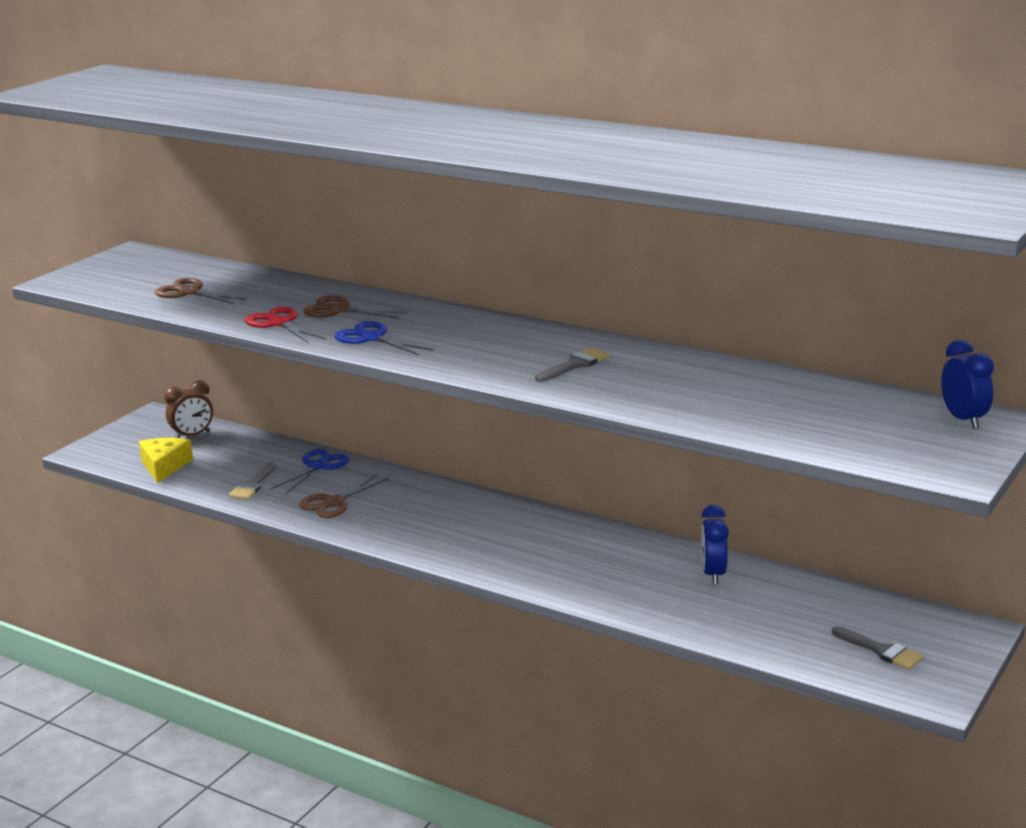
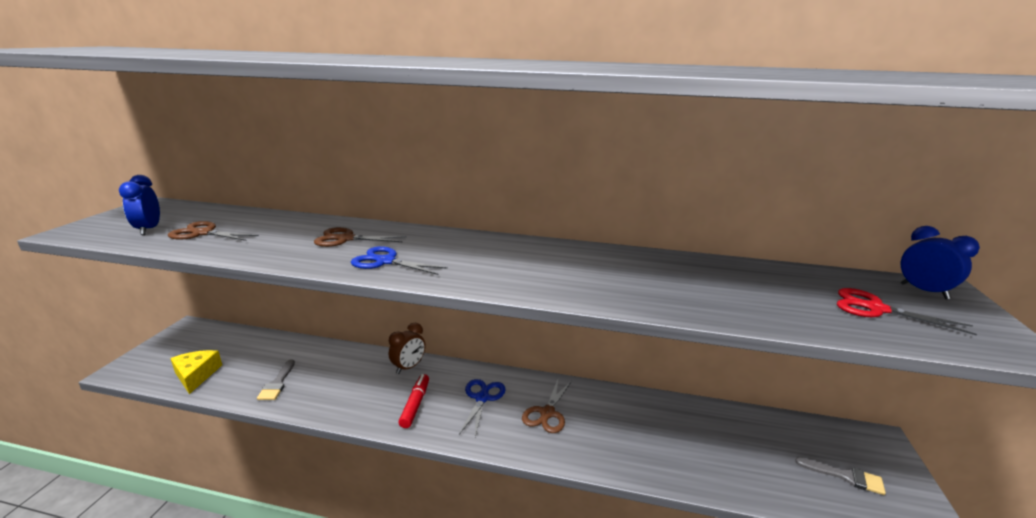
camera: 20 degrees left, 0 degrees up
brown clock [164,380,213,438] -> brown clock moved to [389,323,425,374]
red scissors [245,307,326,343] -> red scissors moved to [837,288,977,335]
blue scissors [270,449,349,495] -> blue scissors moved to [459,379,506,437]
brown scissors [299,474,389,518] -> brown scissors moved to [522,379,572,433]
grey brush [535,347,609,382] -> none
blue clock [701,505,729,584] -> blue clock moved to [119,175,160,235]
none -> red marker [399,374,429,428]

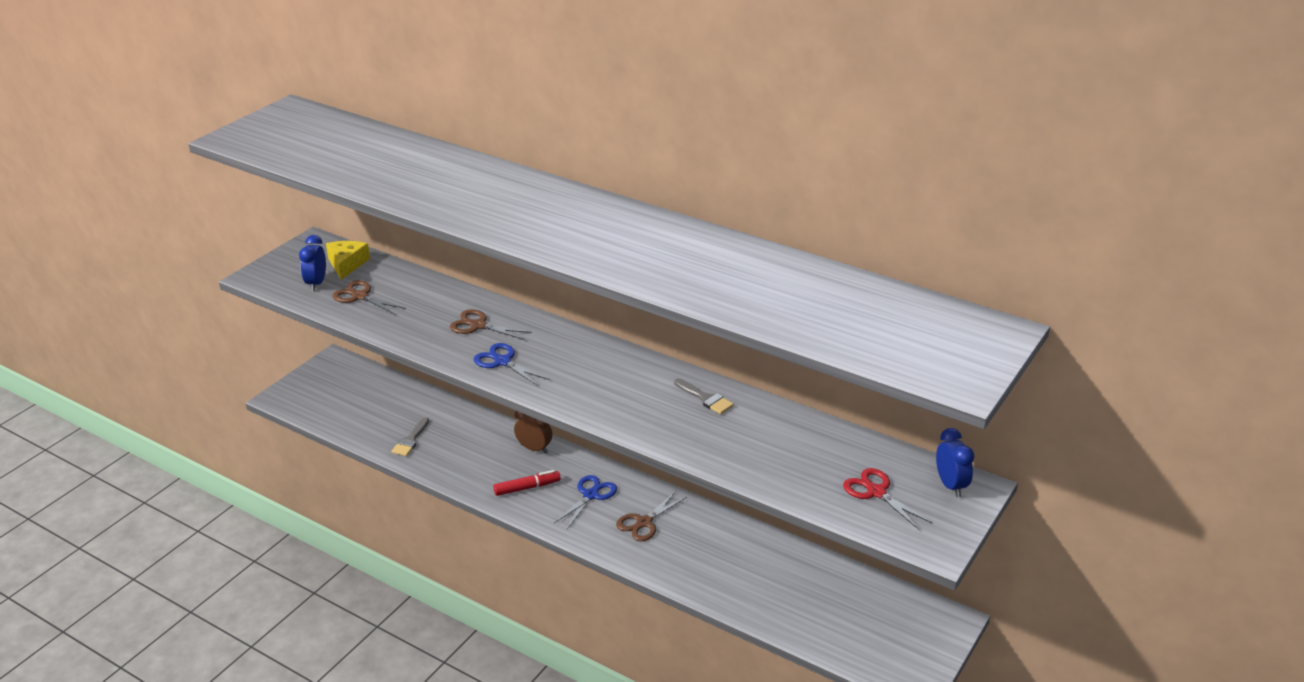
camera: 20 degrees right, 10 degrees up
yellow cheese [170,350,222,394] -> yellow cheese moved to [326,241,370,280]
brown clock [389,323,425,374] -> brown clock turned 120 degrees counterclockwise [514,411,552,454]
red marker [399,374,429,428] -> red marker turned 45 degrees clockwise [493,470,561,496]
grey brush [795,457,886,495] -> grey brush moved to [674,378,734,414]

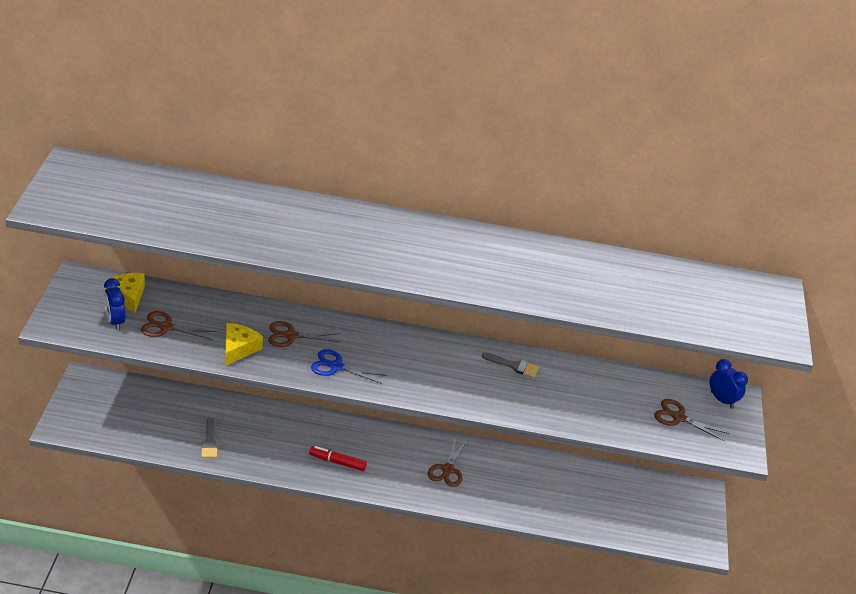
camera: 30 degrees left, 5 degrees up
red marker [493,470,561,496] -> red marker turned 120 degrees counterclockwise [309,446,367,471]
brown clock [514,411,552,454] -> none
blue scissors [554,475,617,529] -> none
red scissors [843,468,933,530] -> brown scissors [654,399,729,442]
none -> yellow cheese [225,323,263,366]

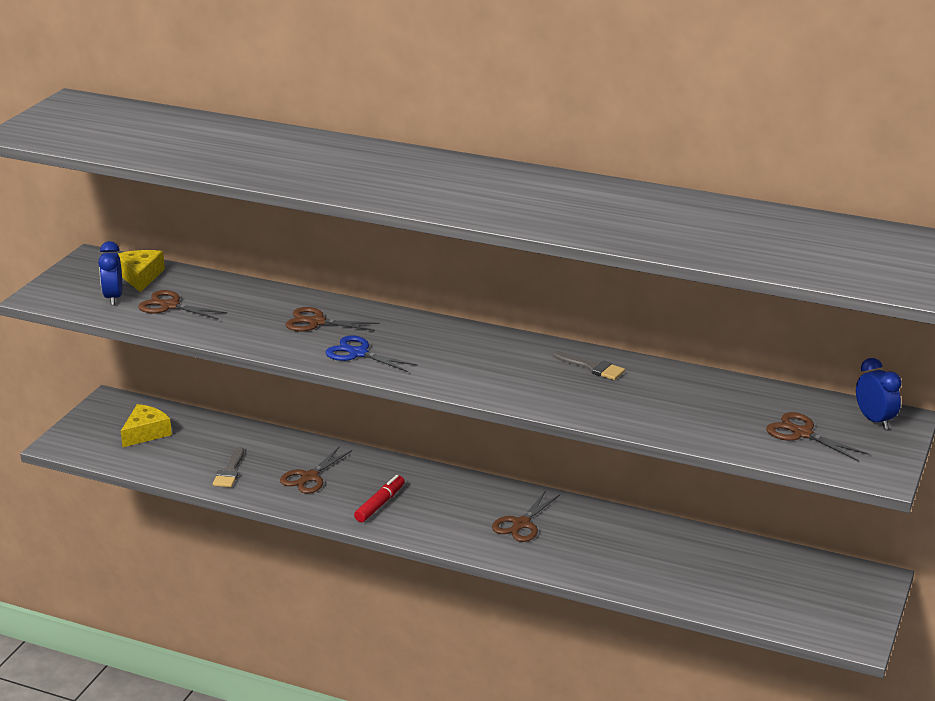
camera: 20 degrees right, 10 degrees down
yellow cheese [225,323,263,366] -> yellow cheese moved to [121,404,172,447]
red marker [309,446,367,471] -> red marker turned 90 degrees clockwise [354,475,405,522]
none -> brown scissors [280,447,352,494]

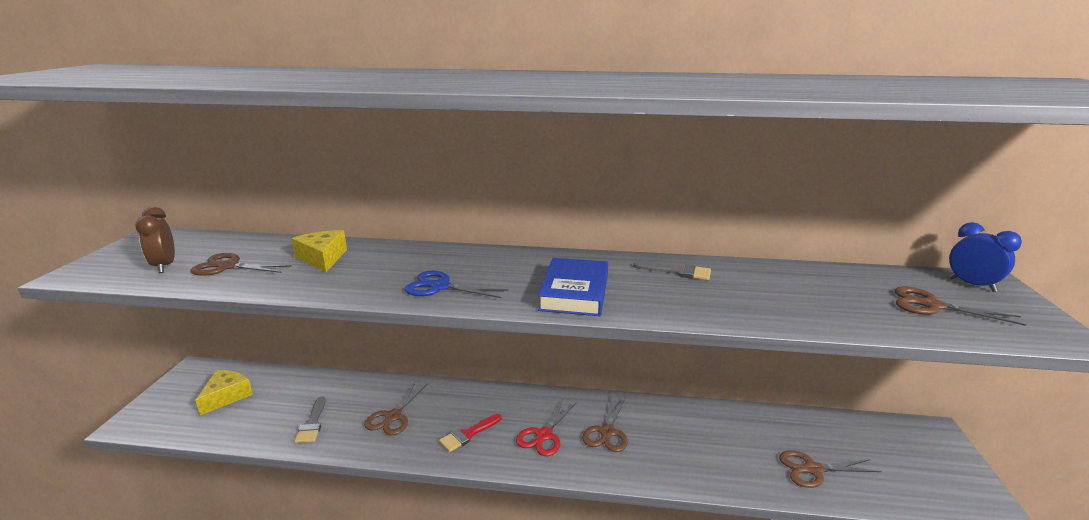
camera: 15 degrees left, 5 degrees down
blue clock [98,241,122,305] -> brown clock [135,207,175,273]
yellow cheese [118,250,165,292] -> yellow cheese moved to [291,230,347,272]
brown scissors [285,307,380,331] -> brown scissors moved to [779,450,881,488]
red marker [354,475,405,522] -> red brush [439,414,502,452]
none -> red scissors [516,399,577,456]
none -> blue book [538,258,608,316]

